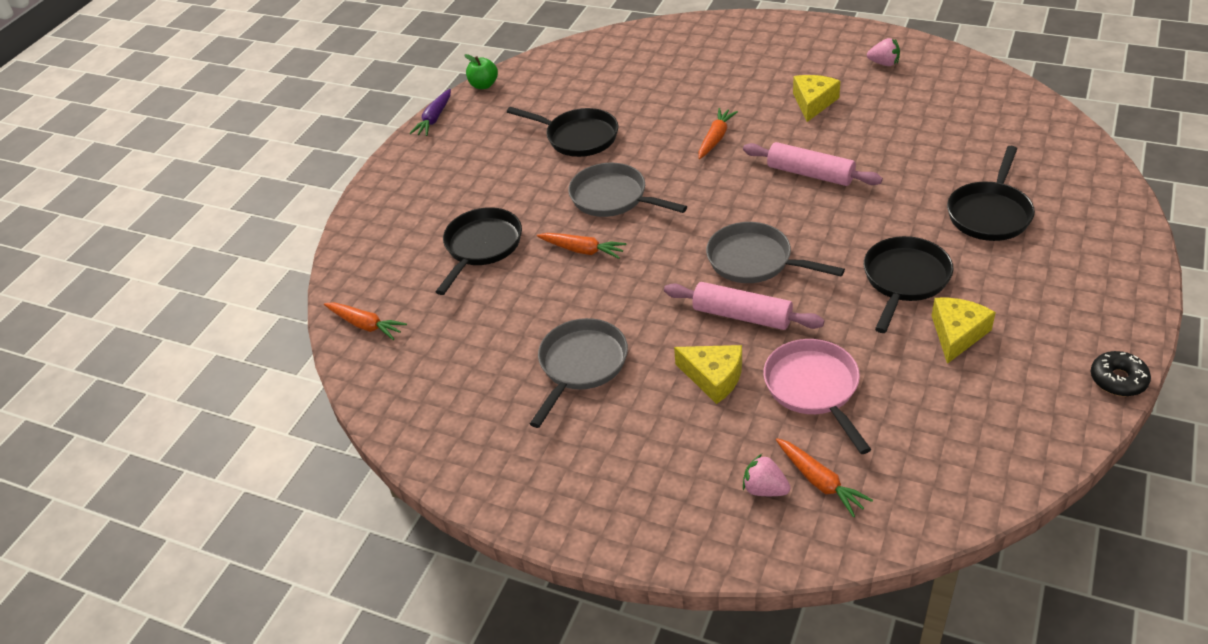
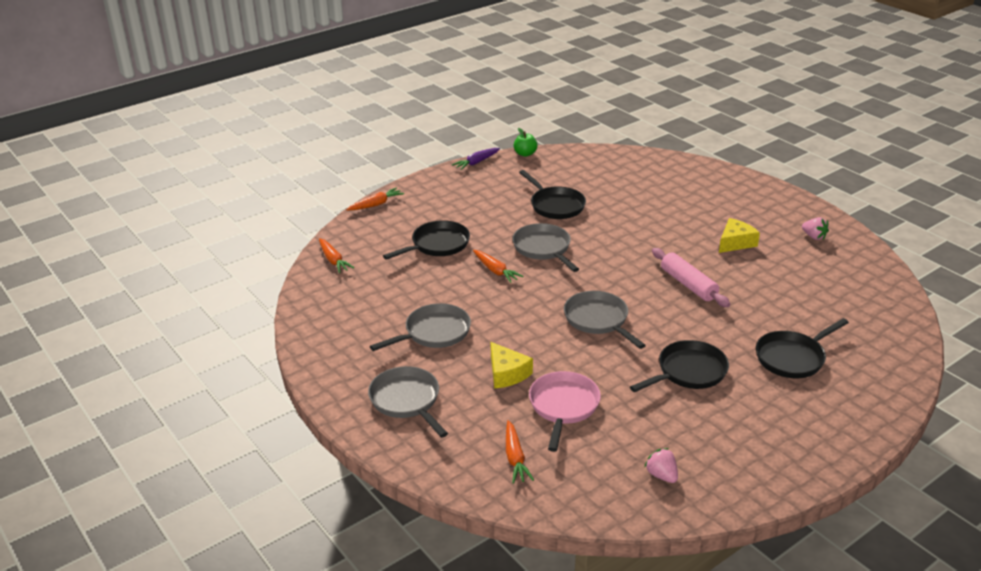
camera: 25 degrees right, 10 degrees down
pink rolling pin [664,282,824,330] -> none
orange carrot [698,108,738,159] -> orange carrot moved to [346,188,404,211]
pink strawberry [743,454,791,496] -> pink strawberry moved to [645,448,678,483]
yellow cheese [931,298,996,364] -> none
black donut [1091,351,1151,396] -> none
none -> grey pan [368,366,448,438]

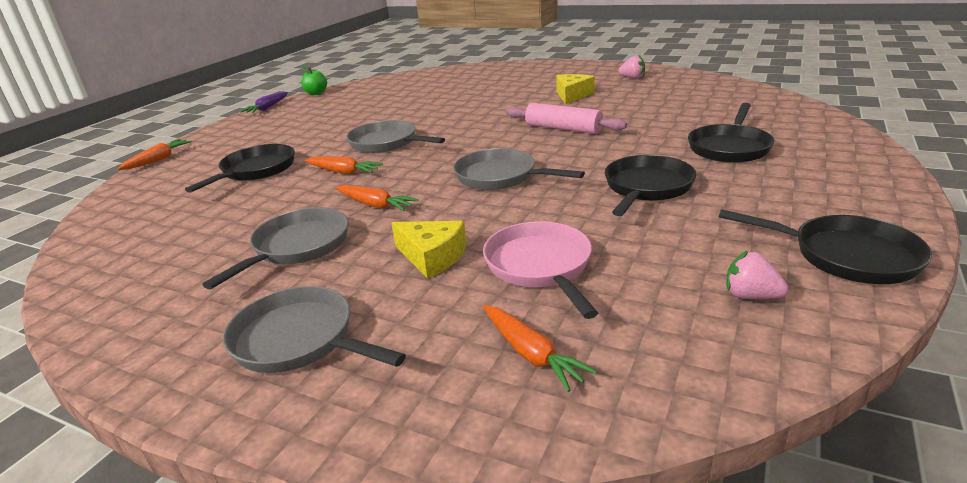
camera: 25 degrees left, 5 degrees down
orange carrot [319,238,354,273] -> orange carrot moved to [336,185,419,211]
black pan [519,170,586,219] -> black pan moved to [719,209,932,284]

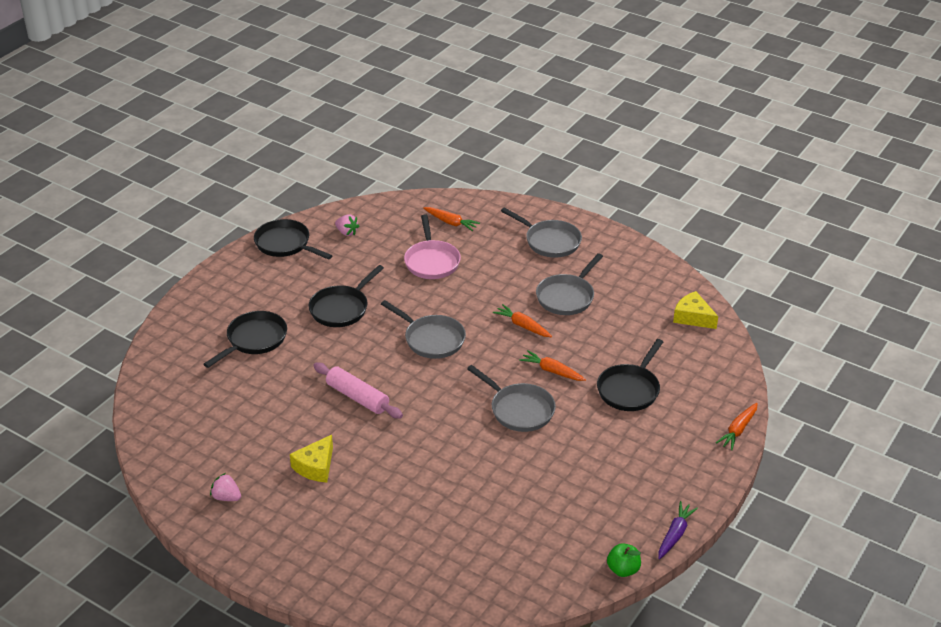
camera: 175 degrees left, 10 degrees up
yellow cheese [391,221,467,279] -> yellow cheese moved to [673,291,718,329]
orange carrot [483,305,597,392] -> orange carrot turned 150 degrees clockwise [423,207,480,231]

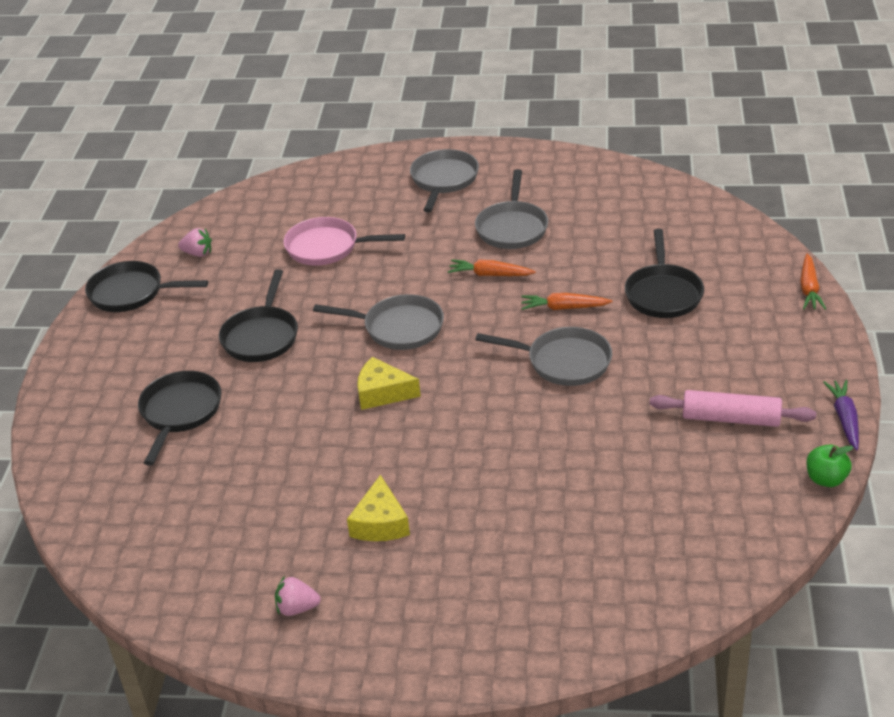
camera: 25 degrees left, 0 degrees up
pink rolling pin [313,363,403,418] -> pink rolling pin moved to [650,390,816,427]
pink pan [404,214,461,279] -> pink pan turned 135 degrees clockwise [284,217,405,266]
orange carrot [423,207,480,231] -> none
grey pan [501,207,582,258] -> grey pan turned 90 degrees counterclockwise [410,149,479,213]
yellow cheese [673,291,718,329] -> yellow cheese moved to [357,357,421,410]

